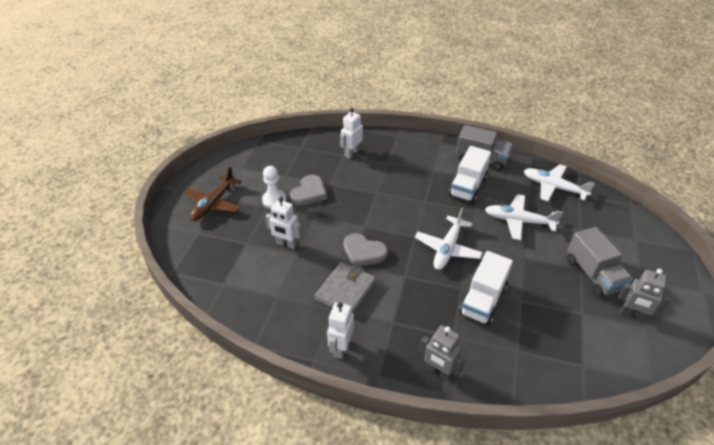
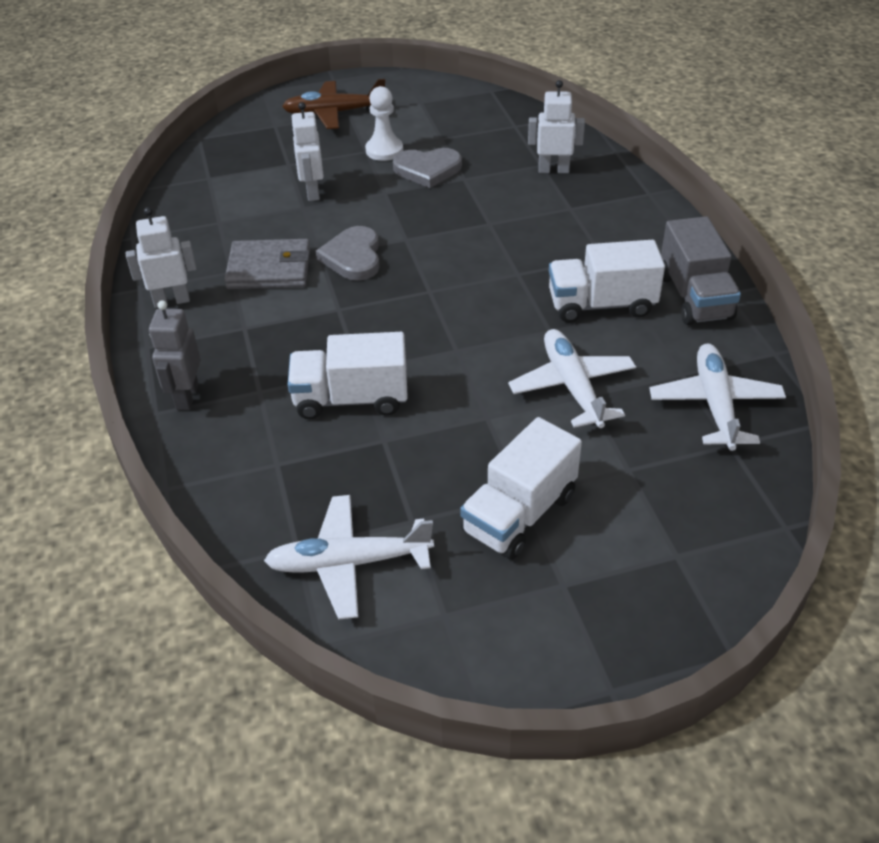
camera: 60 degrees right, 0 degrees up
white plane [415,208,483,270] -> white plane moved to [264,495,434,620]
grey truck [567,227,633,297] -> white truck [460,417,582,560]
grey robot [618,269,670,322] -> none

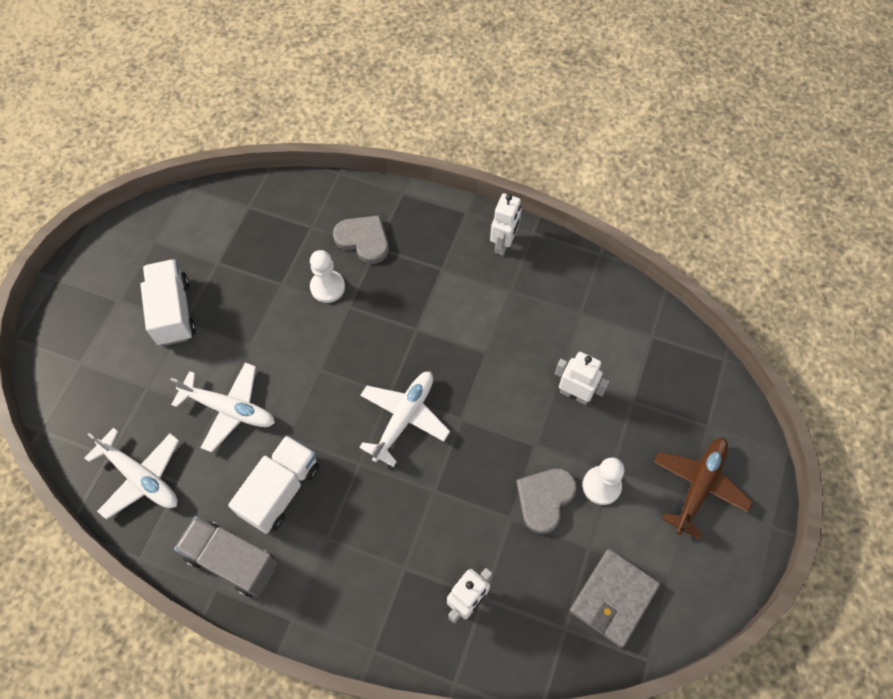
camera: 125 degrees right, 20 degrees up
grey robot [149,300,201,410] -> none
grey wallet [224,239,310,289] -> grey wallet moved to [570,549,660,648]
white plane [264,495,434,620] -> white plane moved to [359,372,450,467]
white truck [288,332,408,419] -> white pawn [310,250,345,303]
grey heart [316,226,379,281] -> grey heart moved to [333,215,389,264]

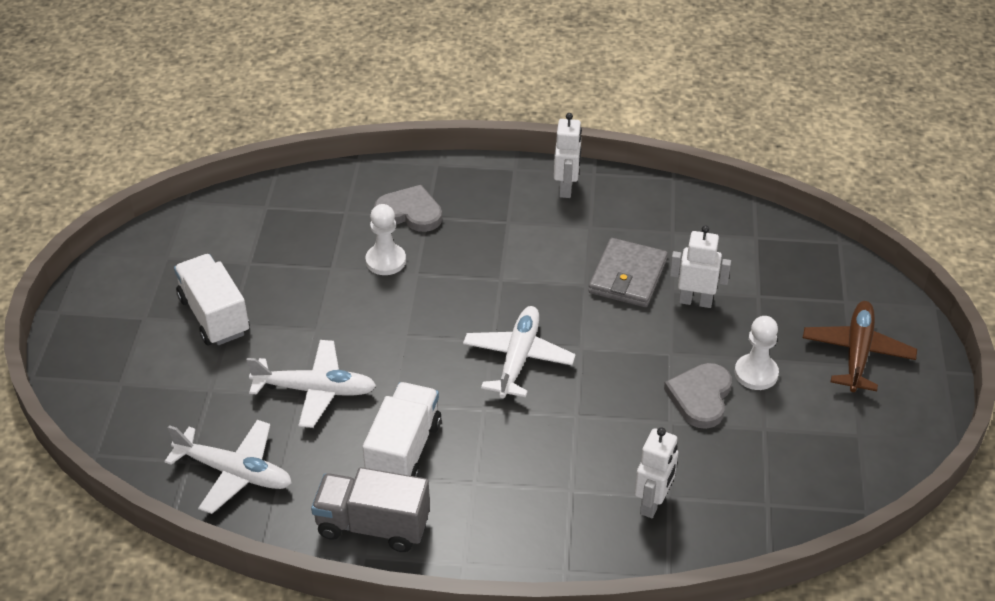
camera: 15 degrees left, 20 degrees down
grey wallet [570,549,660,648] -> grey wallet moved to [588,238,668,307]

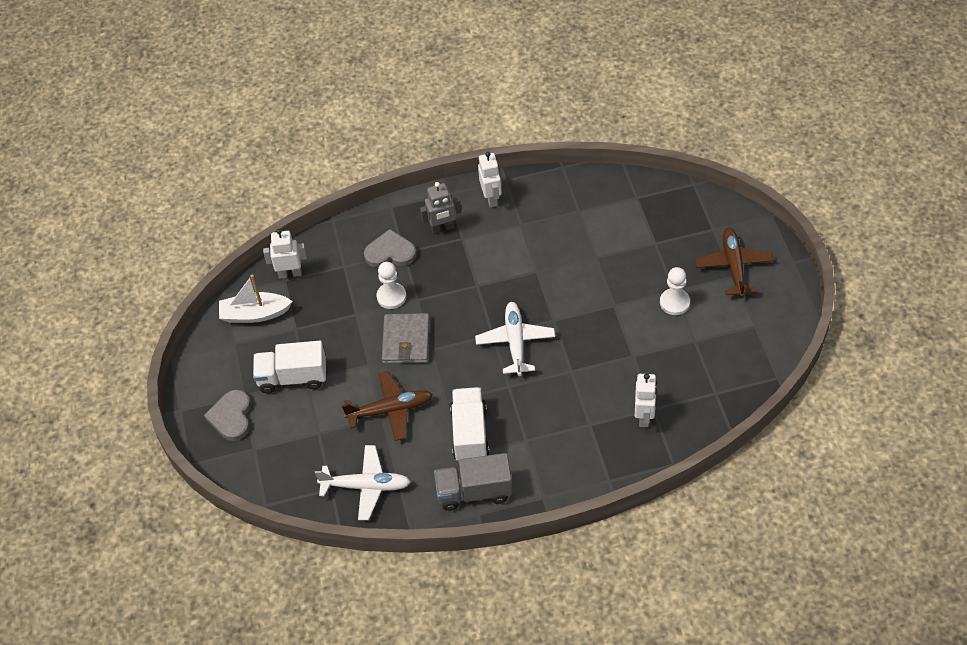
camera: 15 degrees left, 10 degrees up
white truck [174,254,250,345] -> white truck turned 45 degrees counterclockwise [253,341,326,393]
white plane [247,340,376,428] -> brown plane [342,371,433,441]
grey wallet [588,238,668,307] -> grey wallet moved to [382,313,430,364]
grey heart [664,363,732,429] -> grey heart moved to [204,390,251,441]
white robot [670,226,731,308] -> white robot moved to [263,229,307,279]
none -> white boat [219,275,293,323]
none -> grey robot [420,182,461,234]

